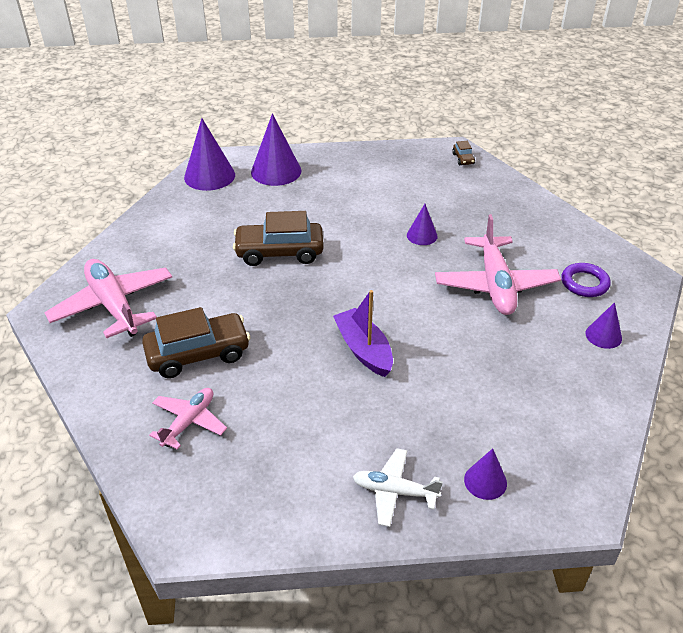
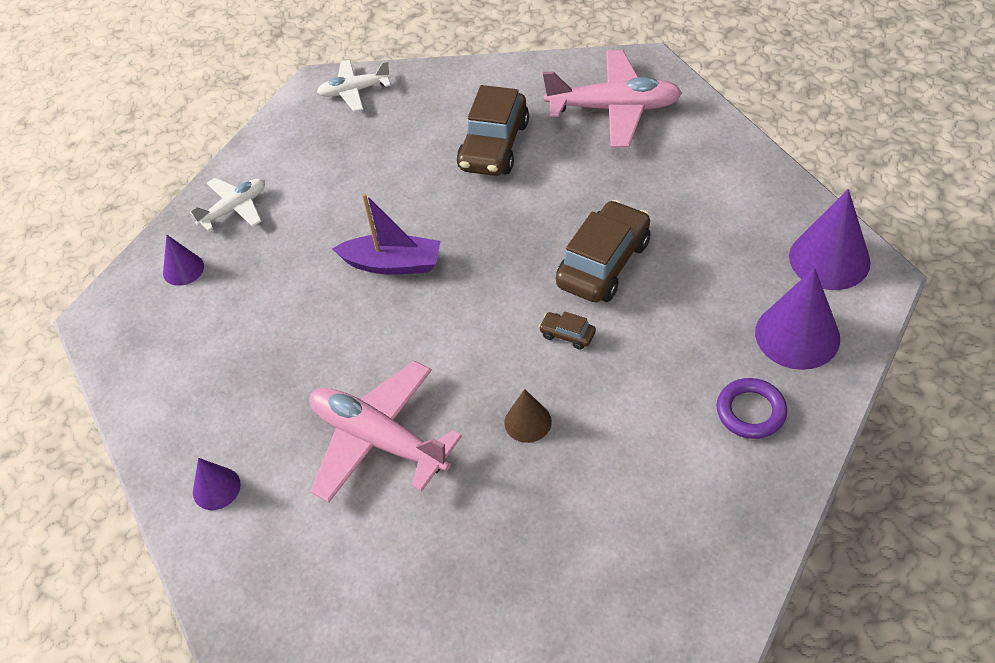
camera: 130 degrees right, 10 degrees up
pink plane [149,388,227,450] -> none
purple cone [407,204,438,245] -> brown cone [504,389,552,443]
brown car [452,141,475,165] -> brown car moved to [539,311,596,350]
purple ring [561,263,611,297] -> purple ring moved to [716,378,787,439]
none -> white plane [317,60,391,112]

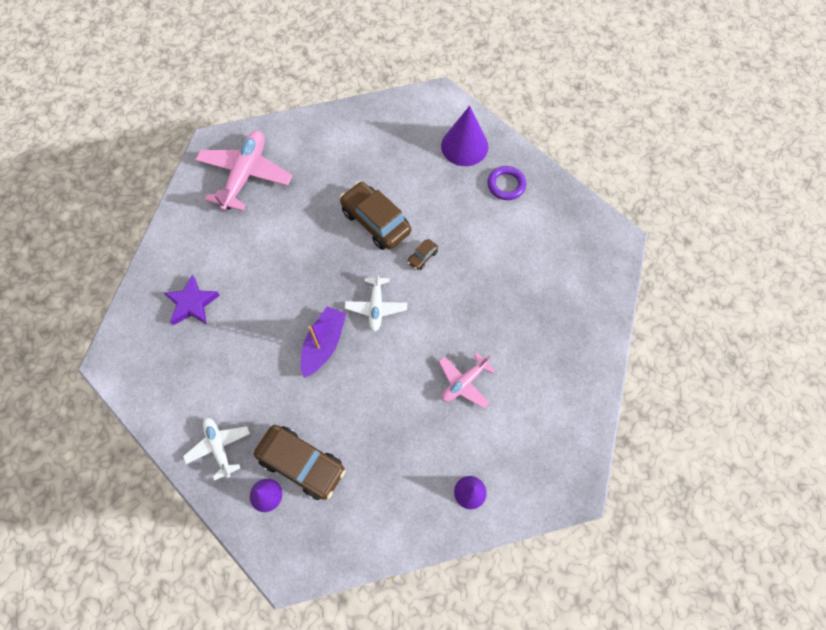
camera: 80 degrees left, 15 degrees up
pink plane [309,361,462,503] -> pink plane [439,352,495,408], size x0.58
white plane [317,60,391,112] -> white plane moved to [345,270,407,332]
brown car [457,85,529,176] -> brown car moved to [254,425,346,500]
brown cone [504,389,552,443] -> none
purple cone [789,189,871,290] -> none
none -> purple star [164,275,220,325]

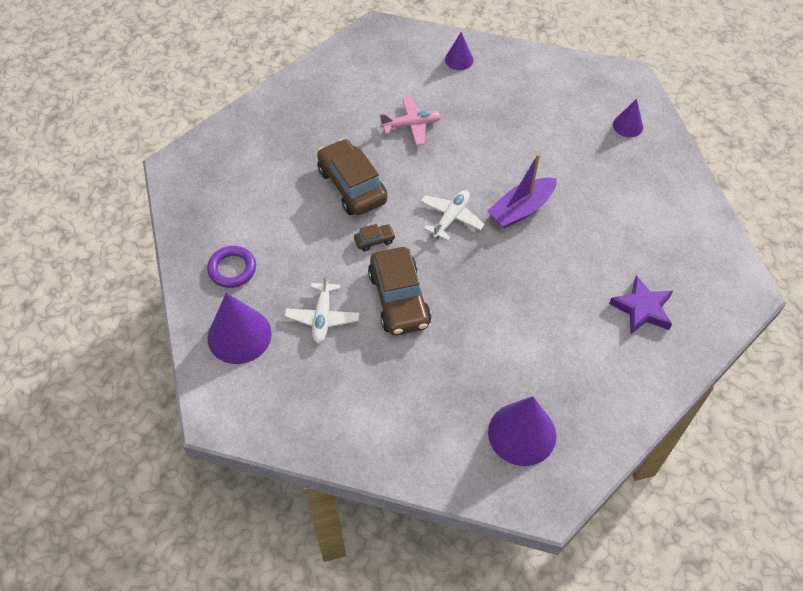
camera: 150 degrees left, 10 degrees down
white plane [183,418,250,481] -> white plane moved to [284,273,359,344]
pink plane [195,131,292,211] -> purple cone [488,396,556,466]
brown car [254,425,346,500] -> brown car moved to [317,138,387,215]

